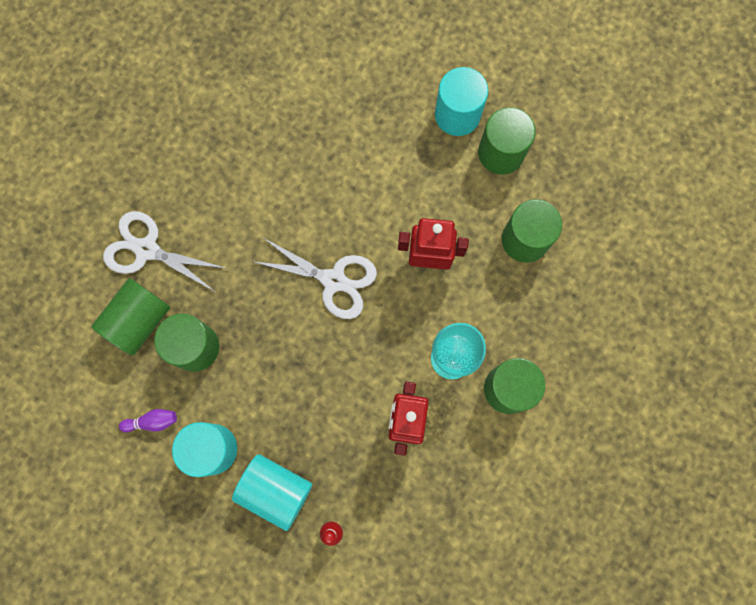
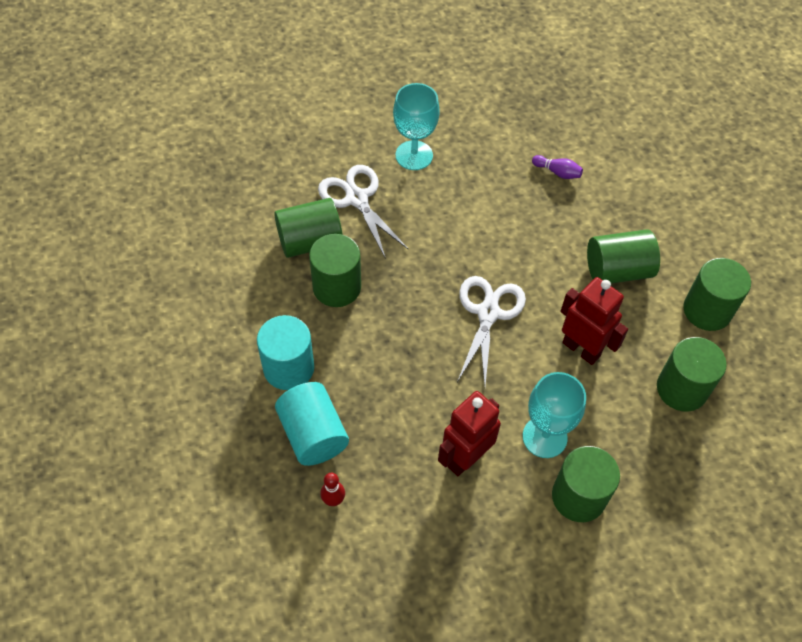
camera: 35 degrees right, 20 degrees down
purple bowling pin [119,409,177,432] -> purple bowling pin moved to [532,155,583,179]
white scissors [251,237,377,319] -> white scissors turned 135 degrees counterclockwise [457,276,526,385]
turquoise cylinder [435,67,488,136] -> none
none -> turquoise goblet [393,83,440,170]
none -> green cylinder [587,229,660,283]

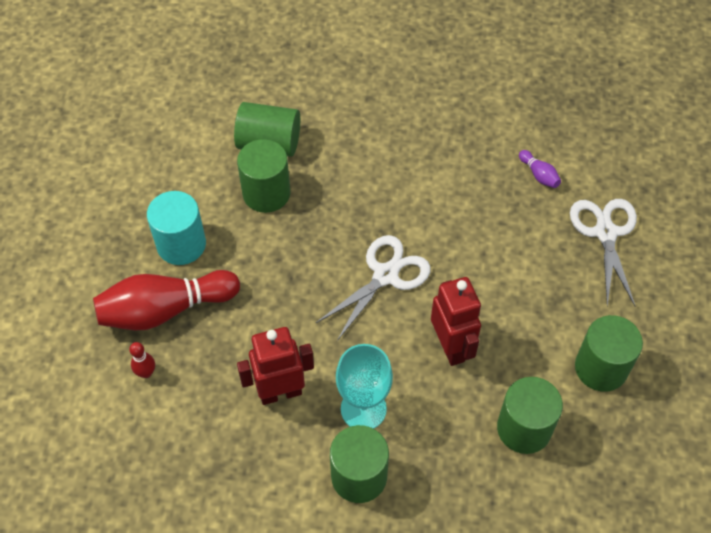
camera: 30 degrees right, 0 degrees up
turquoise cylinder [275,382,349,466] -> red bowling pin [93,270,240,330]
white scissors [318,165,409,259] -> white scissors moved to [570,199,637,306]
turquoise goblet [393,83,440,170] -> none
green cylinder [587,229,660,283] -> none

